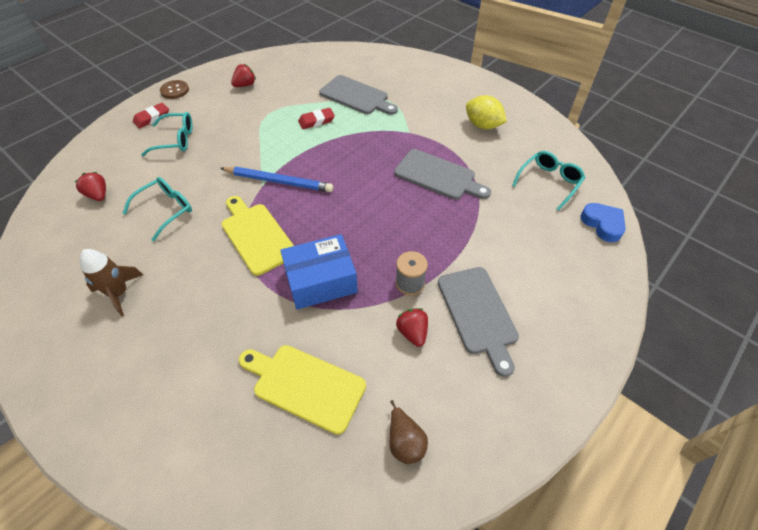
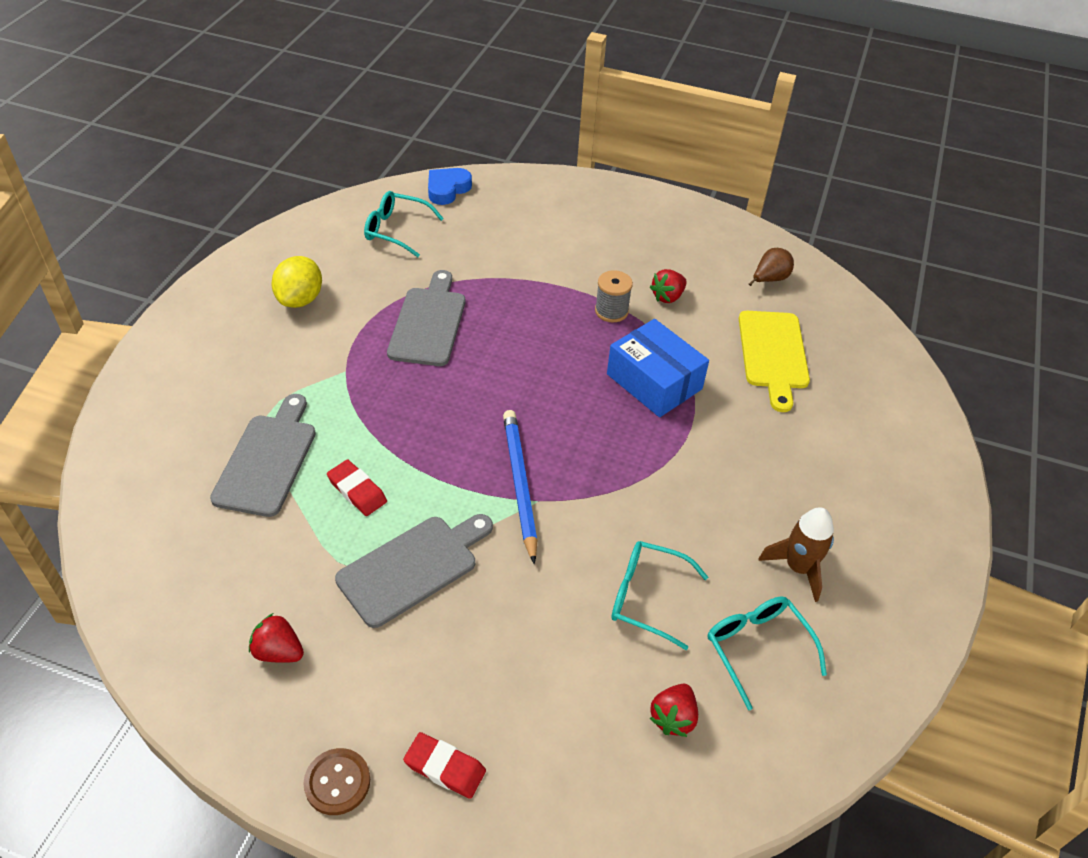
camera: 115 degrees left, 5 degrees down
turquoise glasses [141,112,193,156] -> turquoise glasses moved to [708,596,827,710]
yellow cutting board [221,196,294,276] -> none
grey cutting board [438,267,519,377] -> grey cutting board moved to [335,514,493,628]

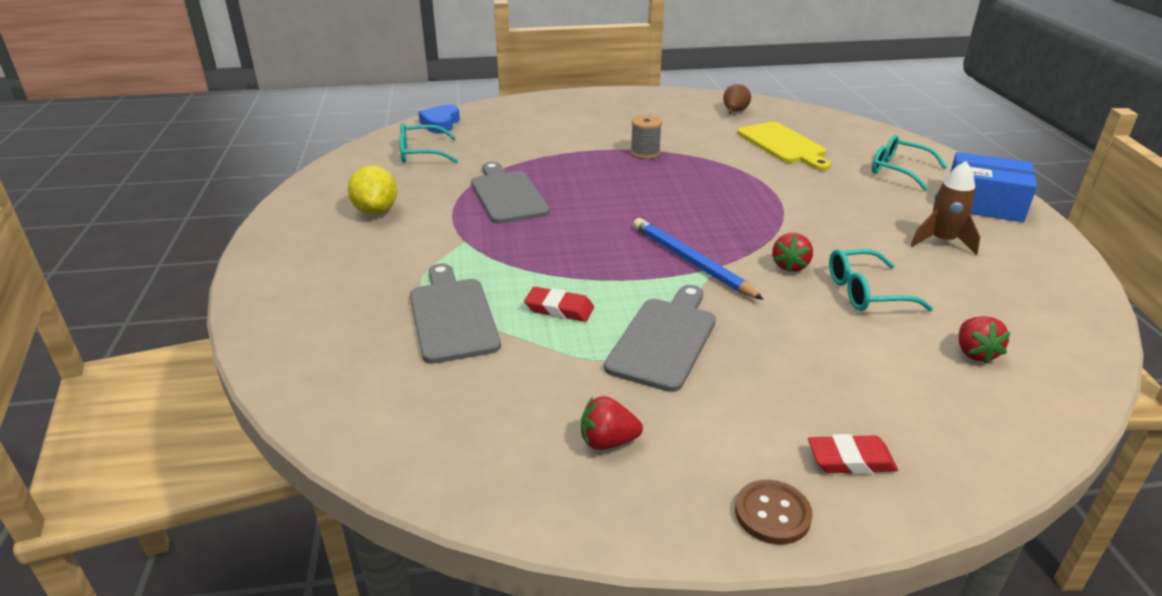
camera: 25 degrees left, 15 degrees down
blue box [607,319,709,417] -> blue box moved to [950,152,1037,222]
red strawberry [650,269,687,303] -> red strawberry moved to [772,233,813,272]
turquoise glasses [708,596,827,710] -> turquoise glasses moved to [872,135,947,191]

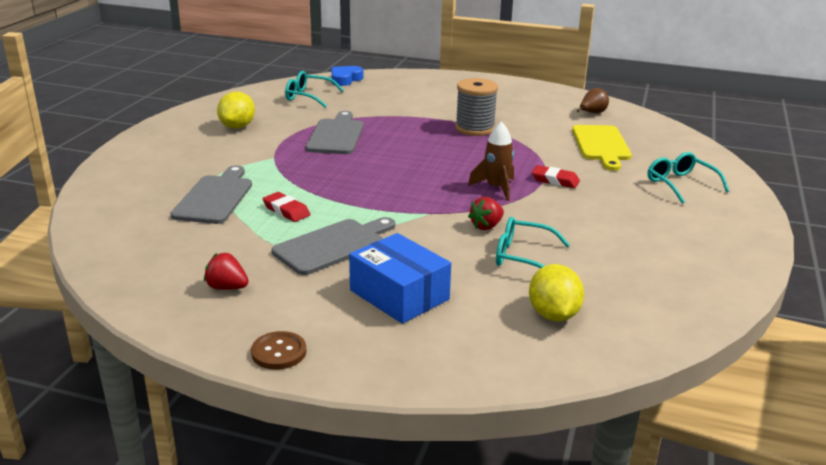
camera: 25 degrees right, 5 degrees down
grey spool [630,115,662,159] -> grey spool [455,78,498,136], size x1.55
blue pencil [633,218,764,300] -> none
red eraser [808,434,898,474] -> red eraser moved to [532,165,580,188]
brown rocket [911,161,980,255] -> brown rocket moved to [468,122,514,201]
blue box [950,152,1037,222] -> blue box moved to [349,233,451,324]
red strawberry [959,316,1011,364] -> yellow lemon [529,264,584,322]

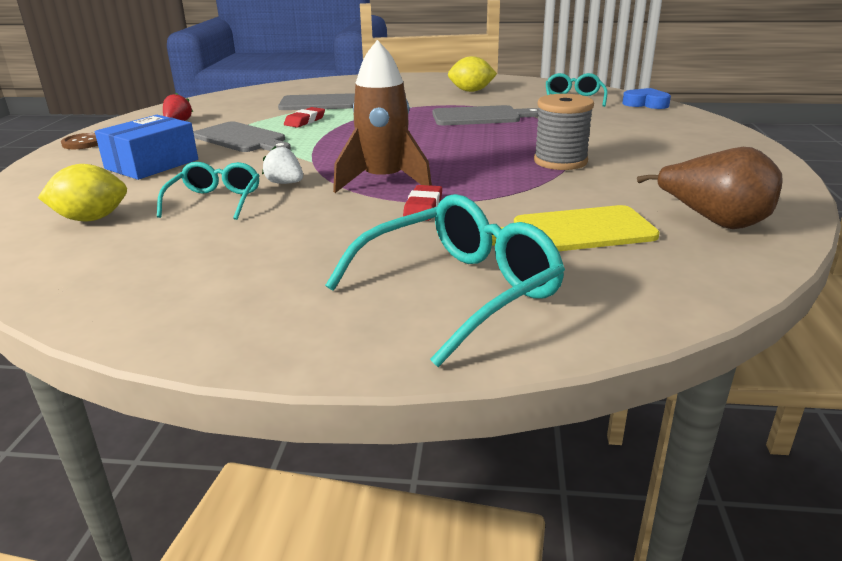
camera: 80 degrees right, 0 degrees up
brown rocket [468,122,514,201] -> brown rocket [333,40,432,193], size x1.56
red strawberry [468,197,504,230] -> white strawberry [262,146,303,184]
brown pear [577,88,609,113] -> brown pear [637,147,783,229], size x1.78
turquoise glasses [648,152,729,204] -> turquoise glasses [325,194,565,367], size x1.66

